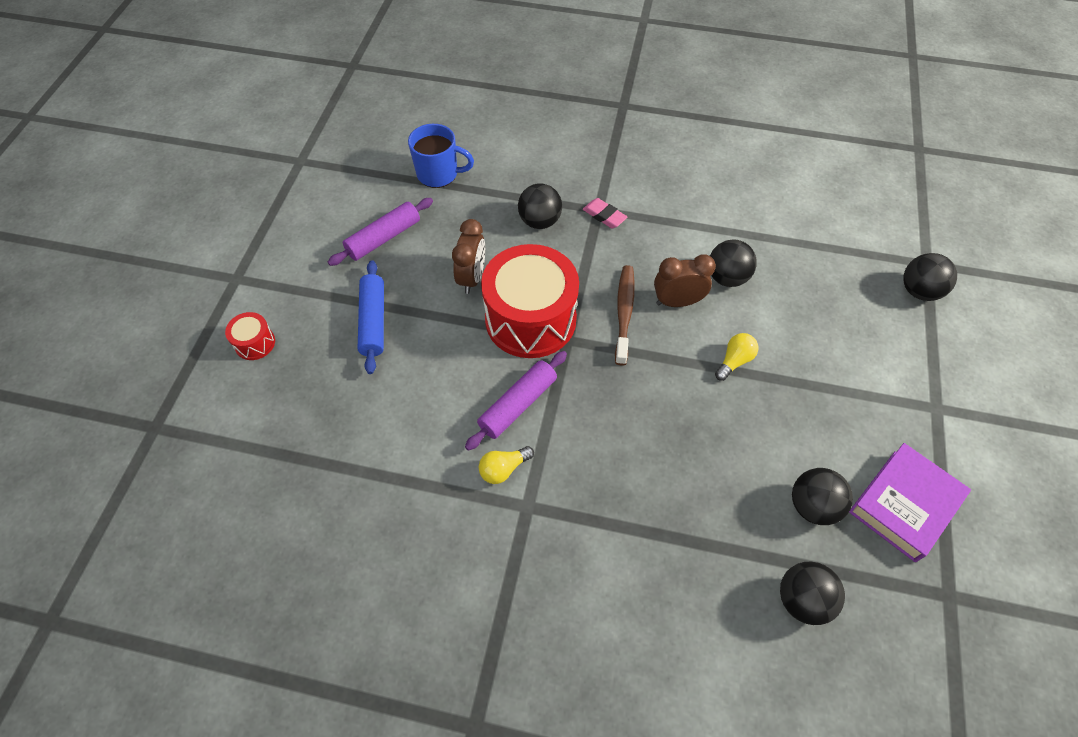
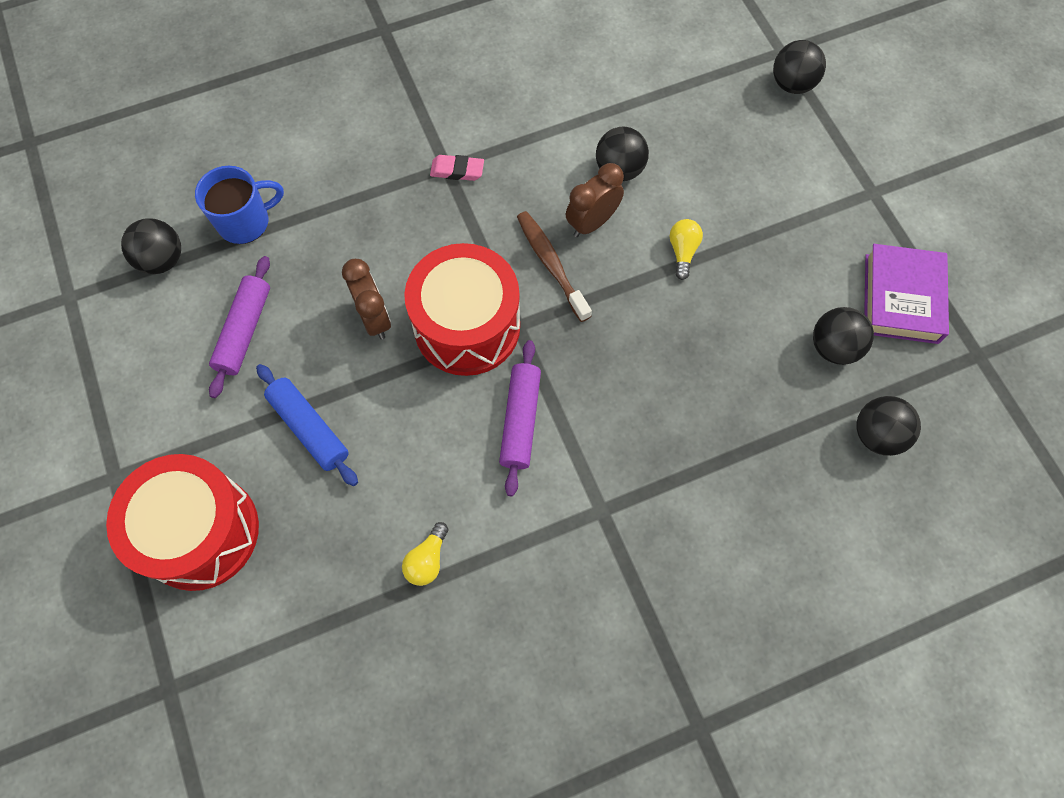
camera: 35 degrees left, 10 degrees up
red drum [225,312,275,360] -> red drum [106,454,259,591], size x2.36
yellow light bulb [479,446,534,484] -> yellow light bulb moved to [402,522,448,586]
black ball [518,183,562,229] -> black ball moved to [121,218,181,274]

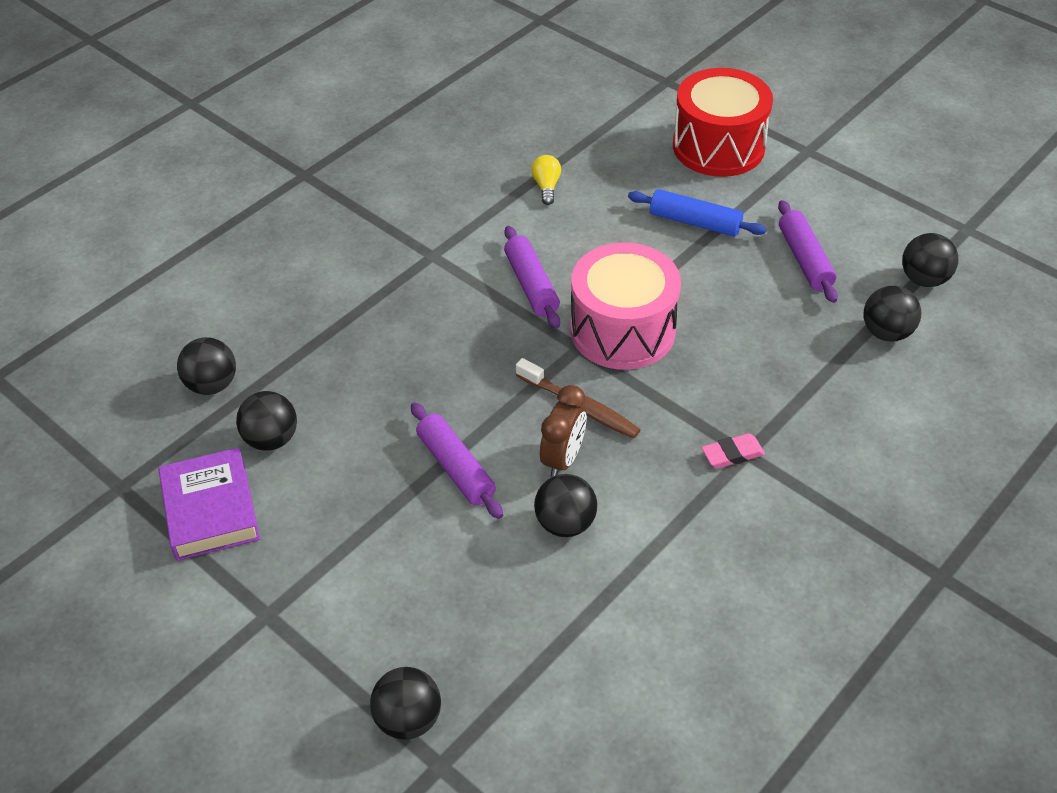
camera: 155 degrees right, 20 degrees down
blue mug [195,166,284,244] -> black ball [864,286,921,342]
brown clock [342,259,391,340] -> none
red drum [404,243,520,376] -> pink drum [570,243,681,370]
yellow light bulb [670,219,703,280] -> purple rolling pin [411,402,503,519]

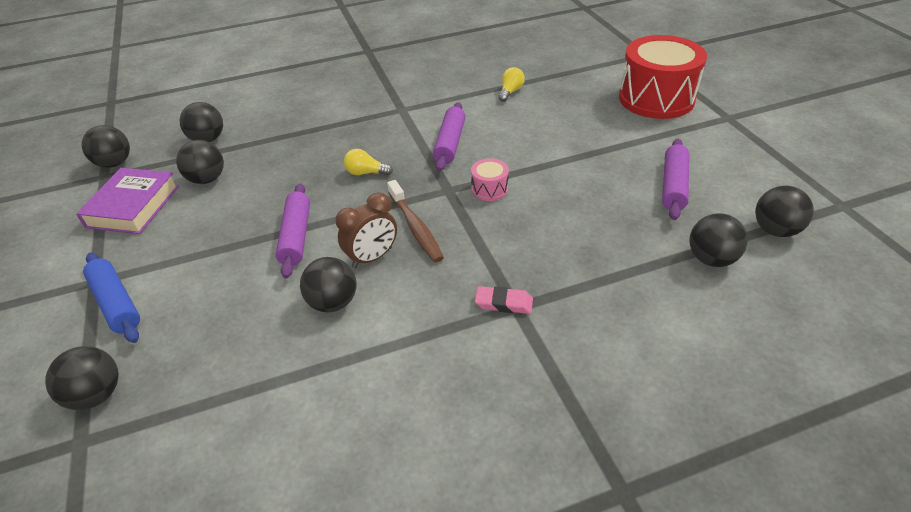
camera: 30 degrees right, 5 degrees down
pink drum [570,243,681,370] -> pink drum [471,158,509,201], size x0.42
blue rolling pin [628,189,766,237] -> blue rolling pin moved to [83,253,140,343]
none -> black ball [81,125,130,168]
none -> yellow light bulb [344,149,393,175]

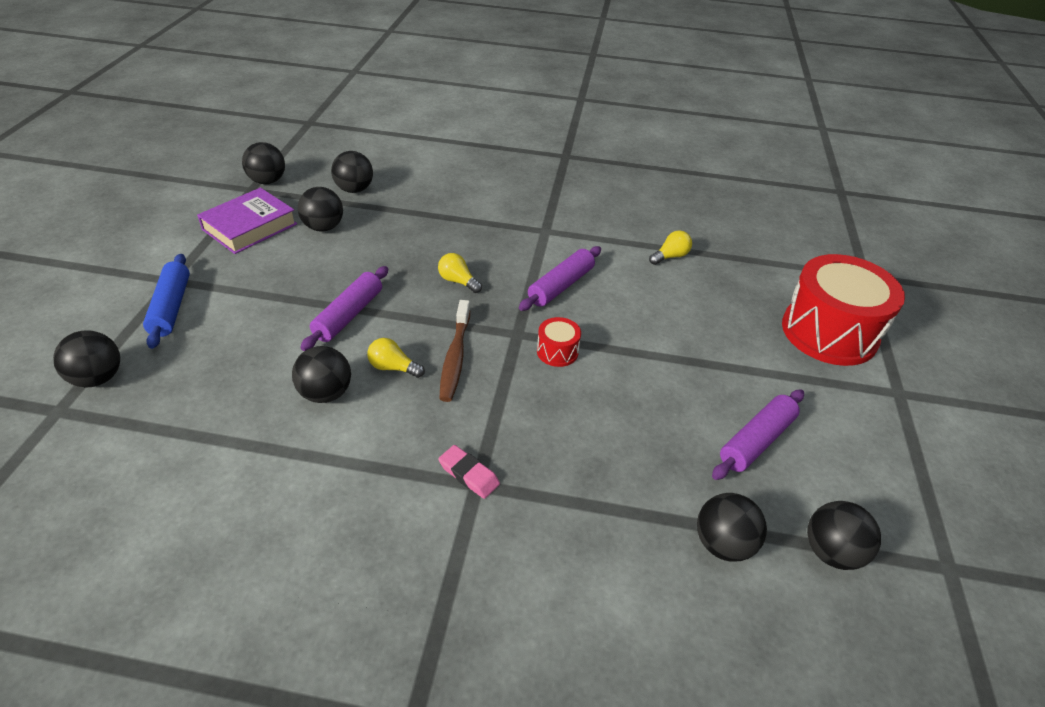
camera: 25 degrees right, 0 degrees up
brown clock [336,192,397,268] -> yellow light bulb [367,338,425,378]
pink drum [471,158,509,201] -> red drum [537,317,581,367]

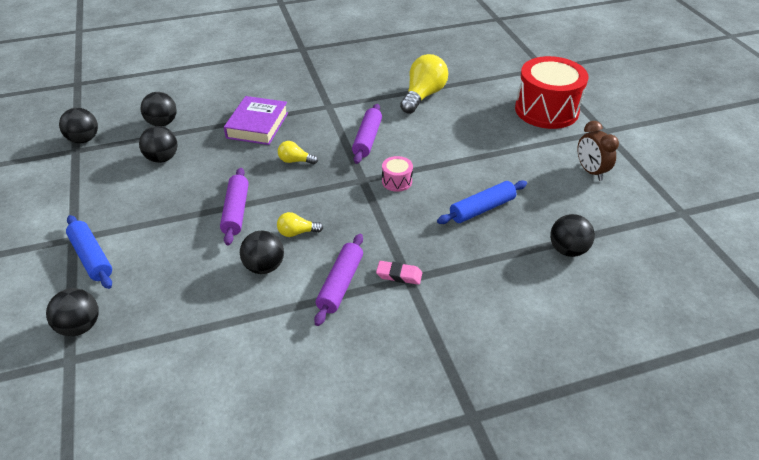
camera: 25 degrees left, 0 degrees up
purple book [197,188,297,254] -> purple book moved to [224,96,288,145]
brown toothbrush [439,300,470,402] -> none
red drum [537,317,581,367] -> pink drum [382,156,413,192]
yellow light bulb [649,230,692,265] -> yellow light bulb [400,54,448,114], size x1.99
purple rolling pin [712,389,804,480] -> purple rolling pin moved to [314,234,363,326]
black ball [807,501,881,570] -> none
none -> blue rolling pin [437,181,527,224]
none -> brown clock [577,121,619,181]

